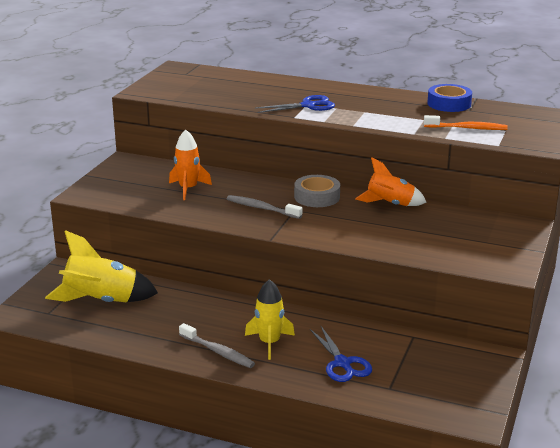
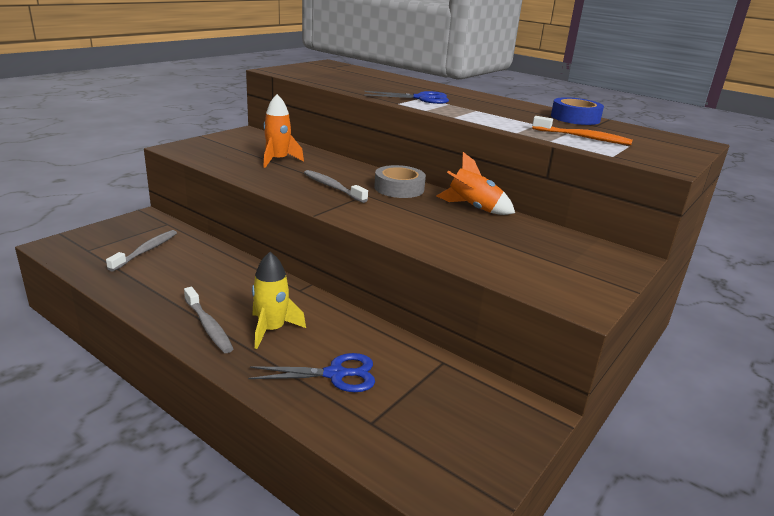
camera: 15 degrees right, 0 degrees up
yellow rocket [45,230,158,302] -> grey toothbrush [106,230,177,272]
blue scissors [310,326,372,382] -> blue scissors turned 90 degrees counterclockwise [248,353,375,392]

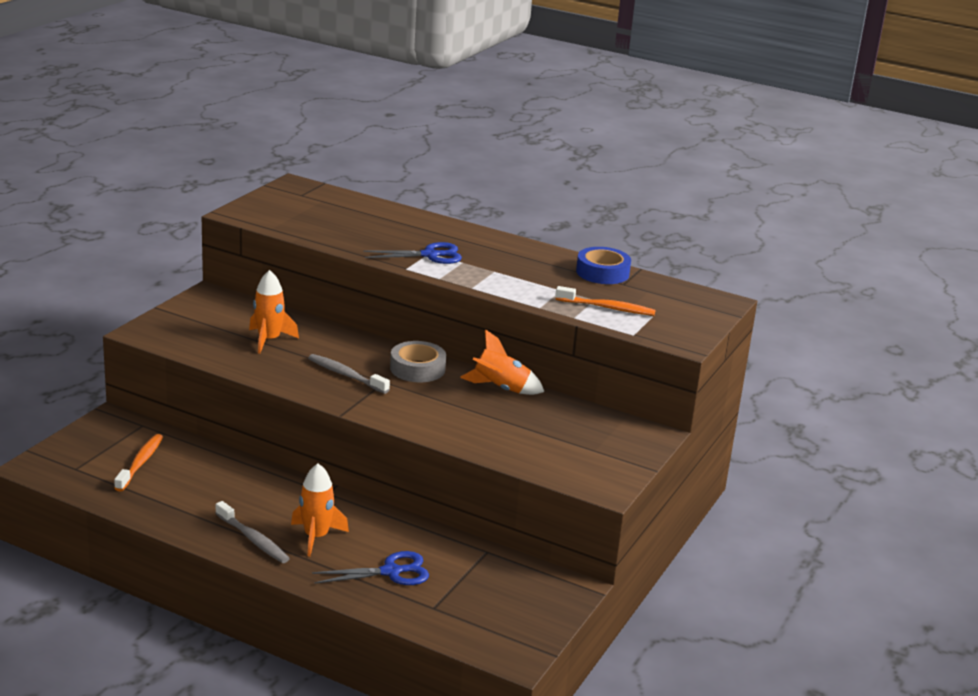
camera: 10 degrees left, 0 degrees up
grey toothbrush [106,230,177,272] -> orange toothbrush [114,434,163,492]
yellow rocket [252,252,306,349] -> orange rocket [291,464,349,557]

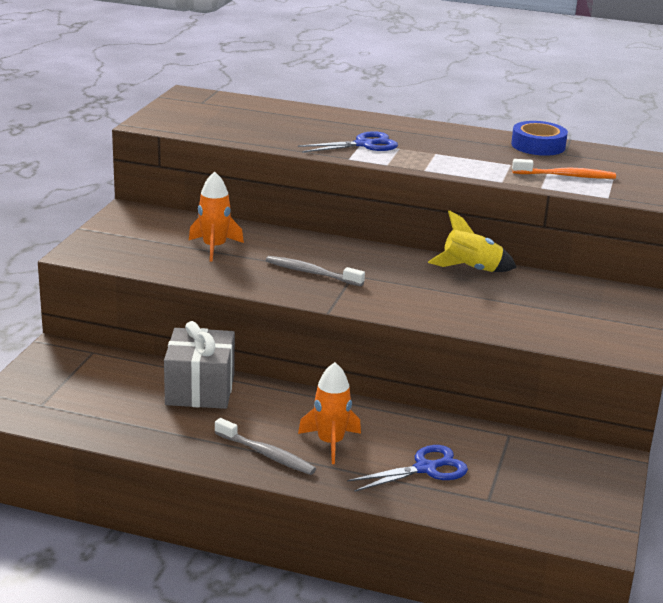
camera: 10 degrees left, 0 degrees up
orange toothbrush [114,434,163,492] -> none
grey tape [390,341,446,382] -> none
orange rocket [460,329,544,395] -> yellow rocket [428,210,517,272]
none -> grey gift [164,321,235,409]

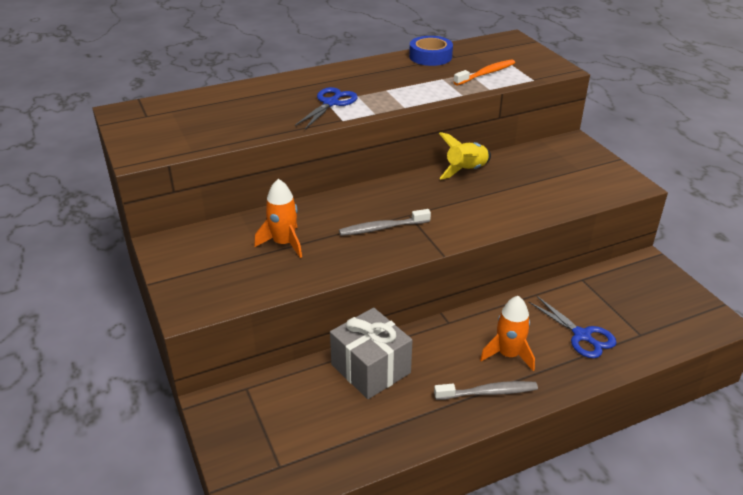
camera: 40 degrees left, 10 degrees up
blue scissors [347,445,468,492] -> blue scissors turned 120 degrees clockwise [529,296,616,358]

